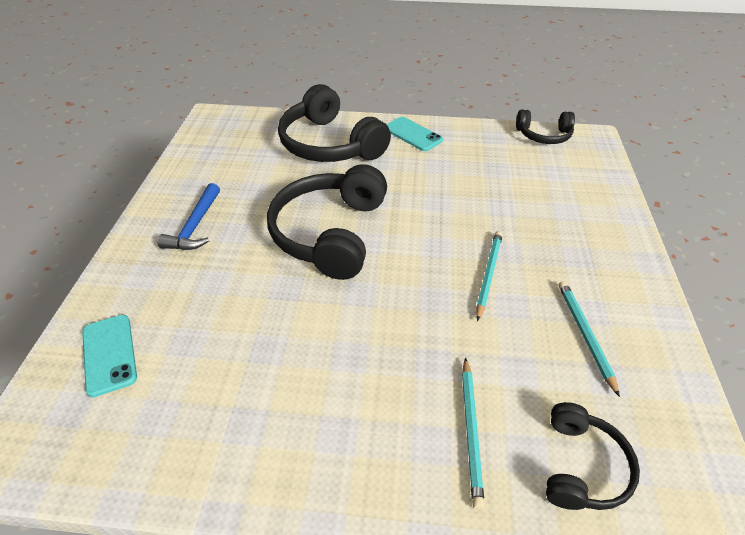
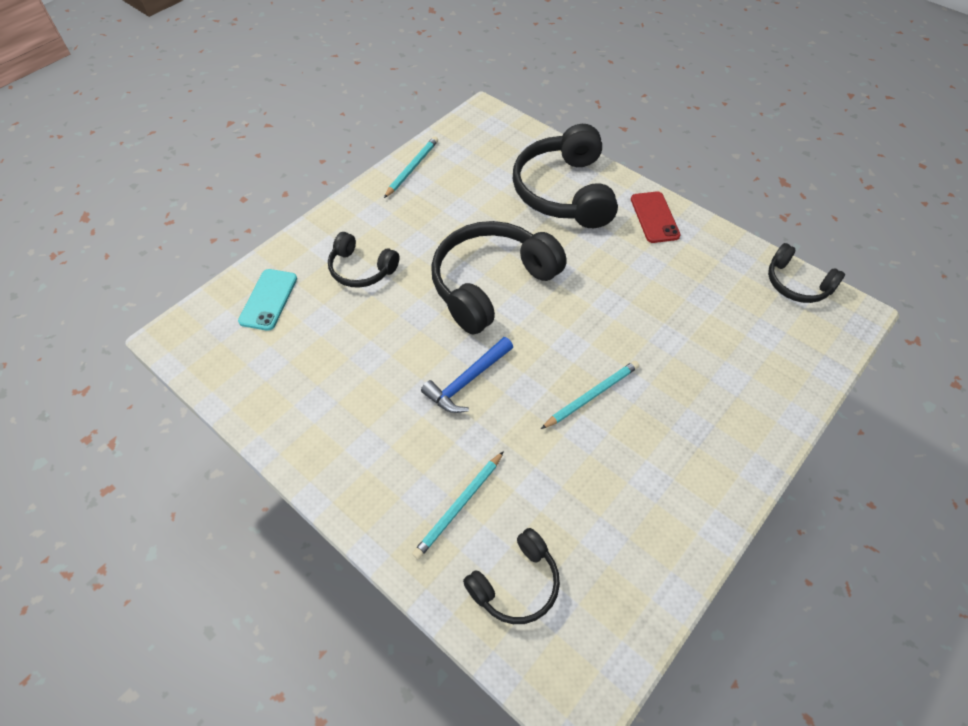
camera: 35 degrees right, 10 degrees up
blue hammer [157,183,220,250] -> blue hammer moved to [421,337,513,413]
turquoise phone [386,117,443,151] -> red phone [631,191,681,243]
turquoise pencil [559,281,620,397] -> turquoise pencil moved to [384,136,438,198]
none -> black headphones [328,232,399,288]

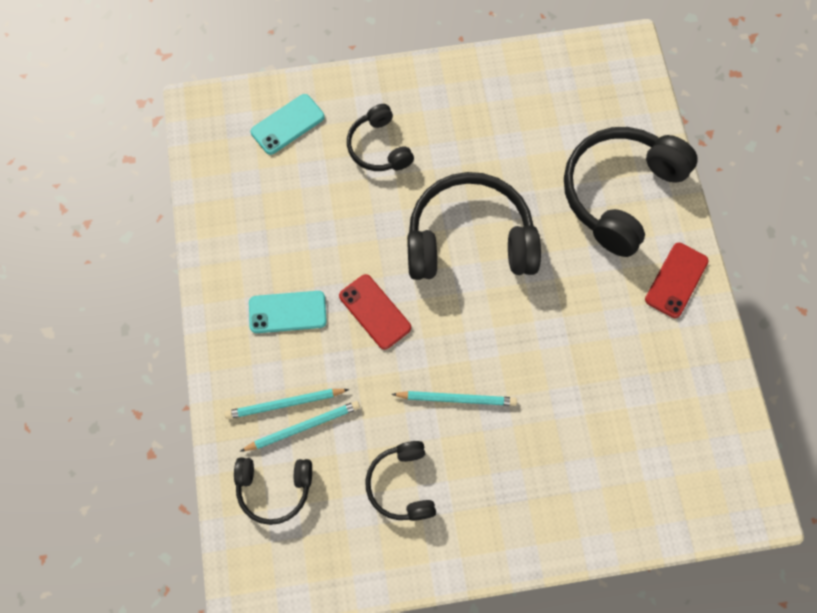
camera: 40 degrees right, 15 degrees up
turquoise pencil [384,136,438,198] -> turquoise pencil moved to [240,401,360,452]
blue hammer [421,337,513,413] -> red phone [339,274,411,350]
black headphones [768,243,845,303] -> black headphones moved to [365,441,436,521]
none -> turquoise phone [249,291,327,333]

